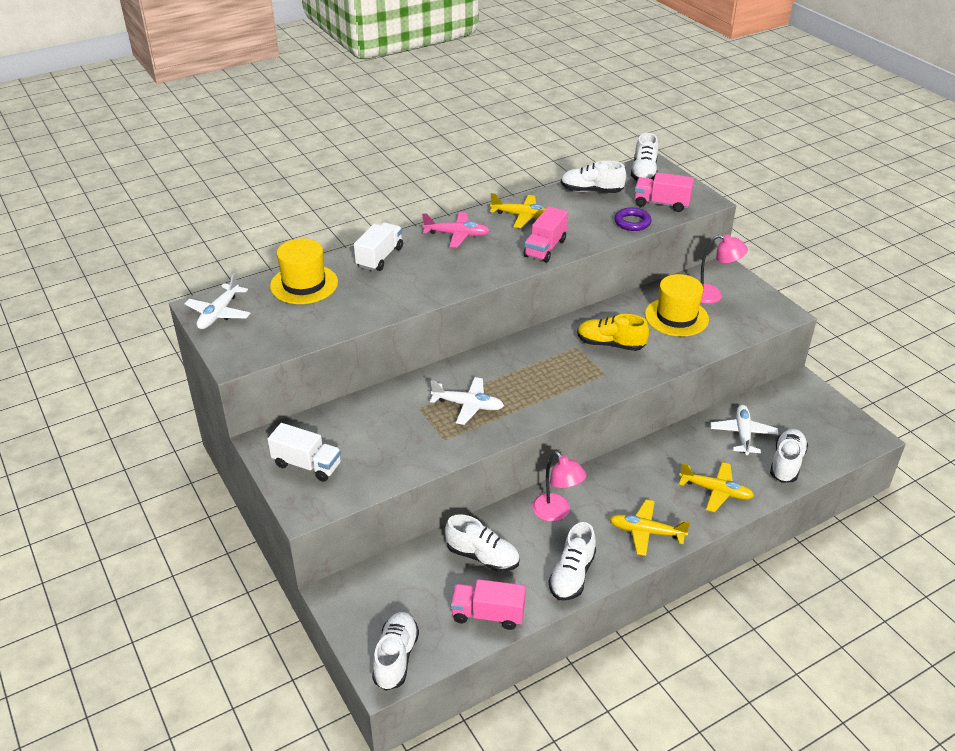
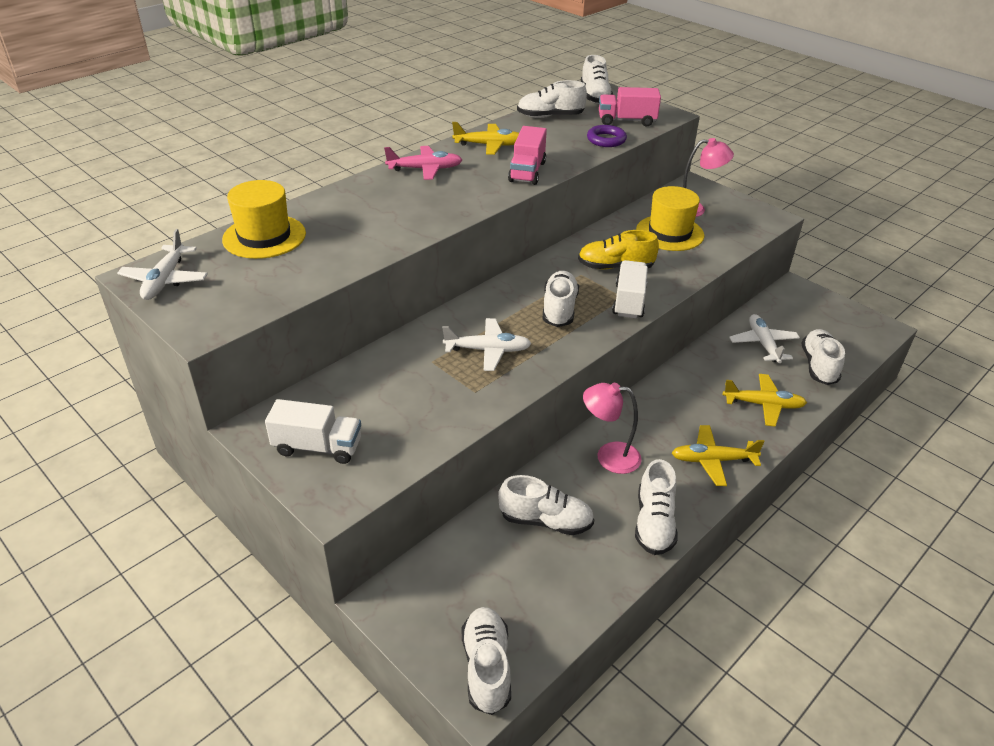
camera: 15 degrees left, 0 degrees up
white truck [354,222,403,271] -> white truck moved to [612,260,648,319]
pink truck [451,579,526,630] -> none
pink lamp [532,451,586,522] -> pink lamp turned 150 degrees clockwise [583,383,641,474]
none -> white shoe [543,271,579,327]

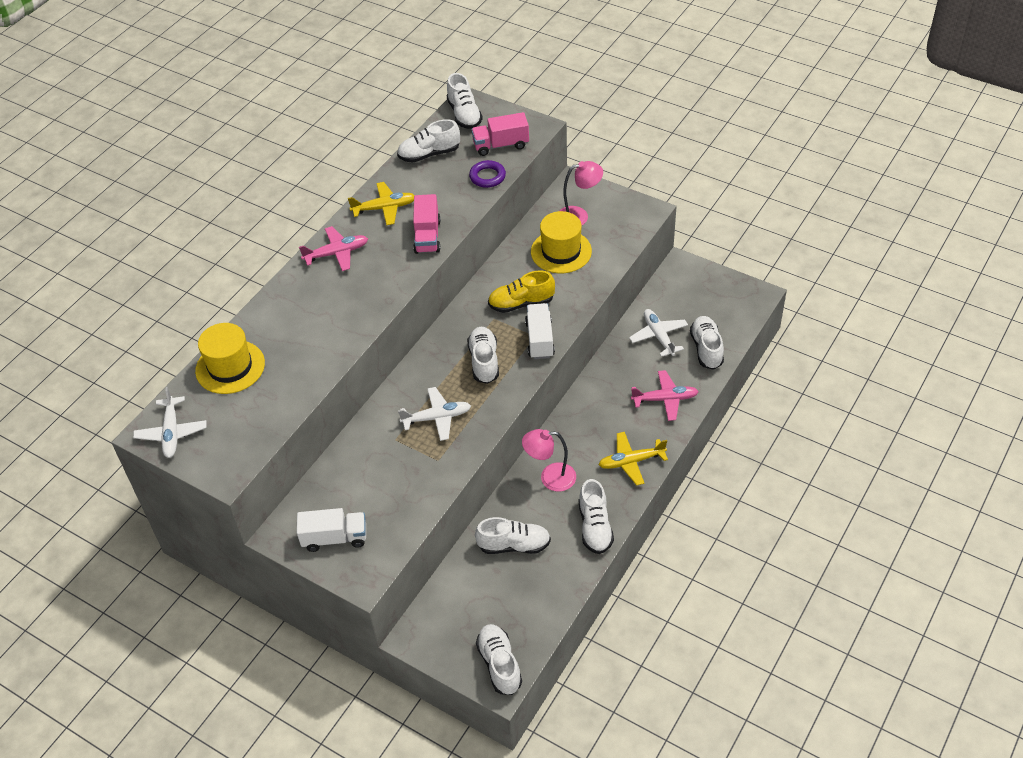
camera: 10 degrees left, 10 degrees up
yellow plane [723,374,807,427] -> pink plane [631,370,699,421]

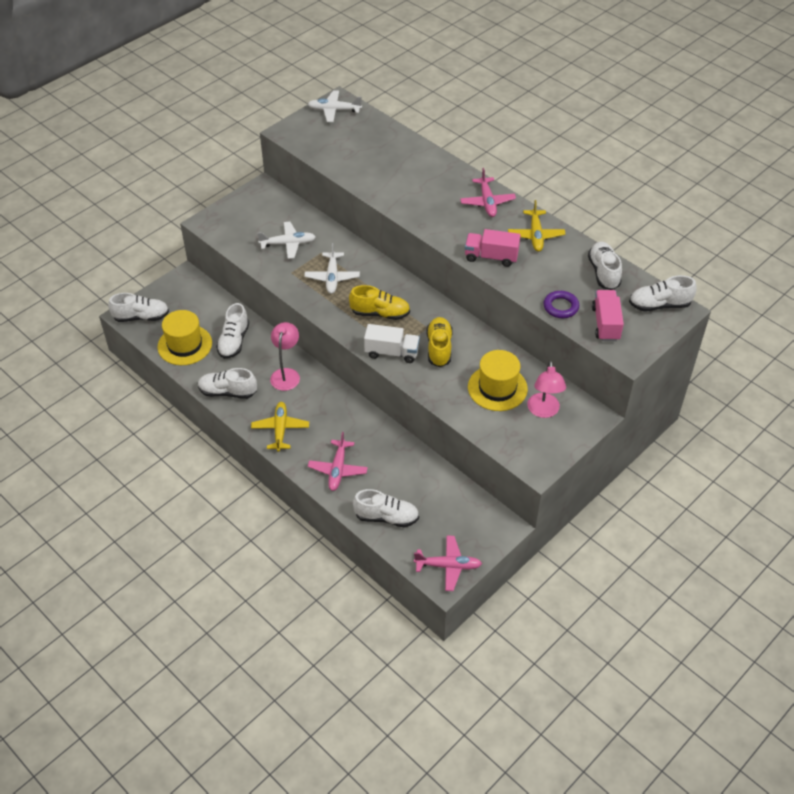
camera: 100 degrees right, 0 degrees up
yellow hat [195,323,265,394] -> yellow hat moved to [158,310,212,365]
white truck [297,508,366,552] -> none
white shoe [467,327,499,384] -> yellow shoe [349,285,410,320]
white plane [629,309,688,357] -> white plane moved to [257,222,316,259]
none -> pink plane [414,536,482,591]

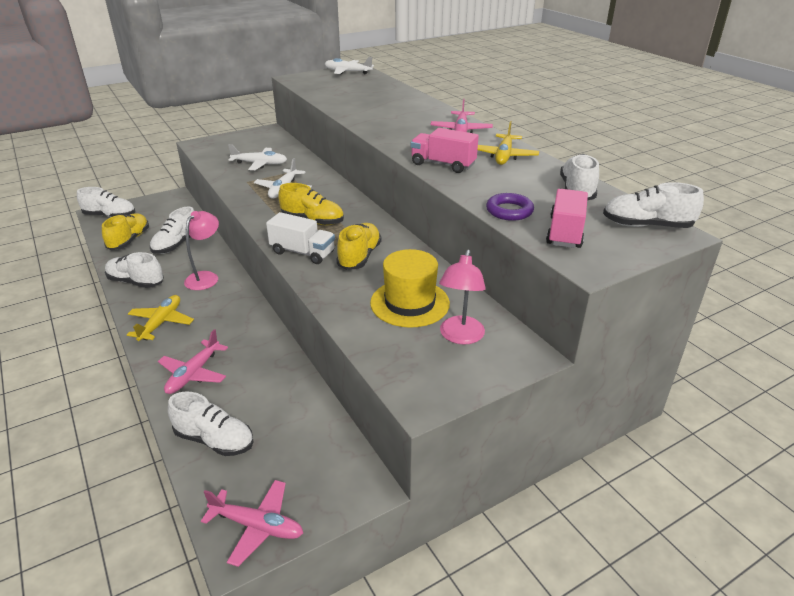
camera: 15 degrees right, 15 degrees down
yellow hat [158,310,212,365] -> yellow shoe [102,213,149,250]

